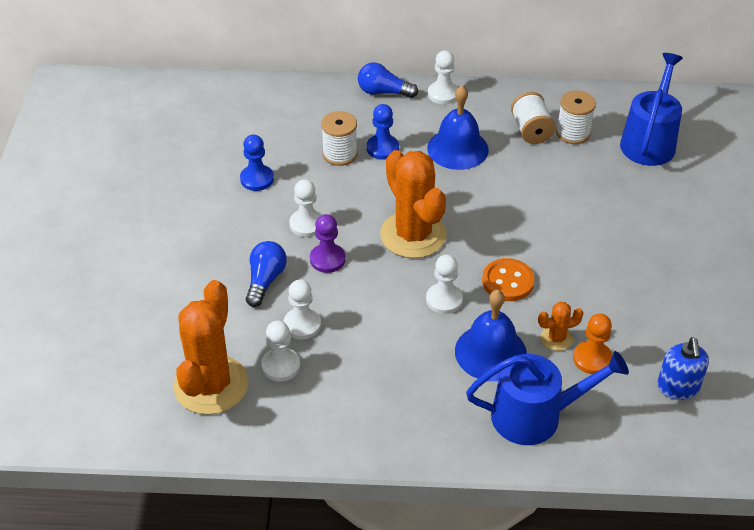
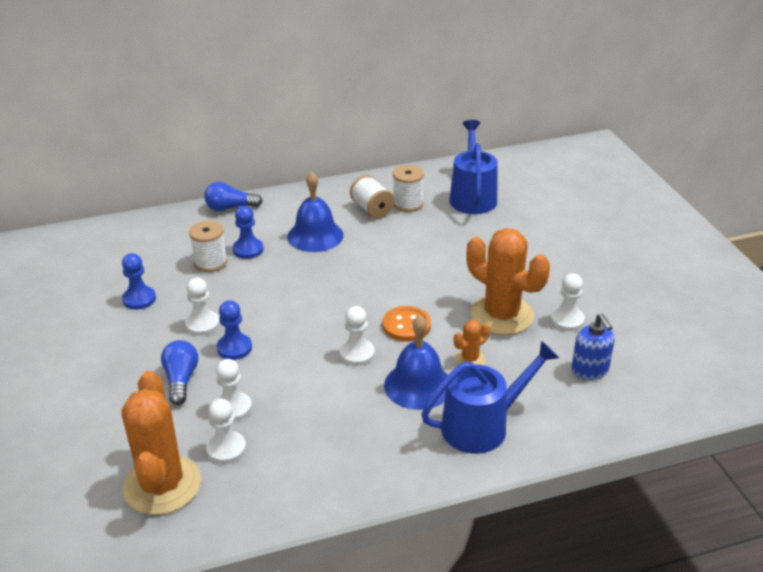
camera: 20 degrees left, 10 degrees down
purple pawn [310,214,346,273] -> blue pawn [217,300,252,360]
orange cactus [380,150,447,258] -> orange cactus moved to [466,228,550,335]
white pawn [428,50,458,104] -> white pawn moved to [550,273,585,331]
orange pawn [573,314,612,374] -> none

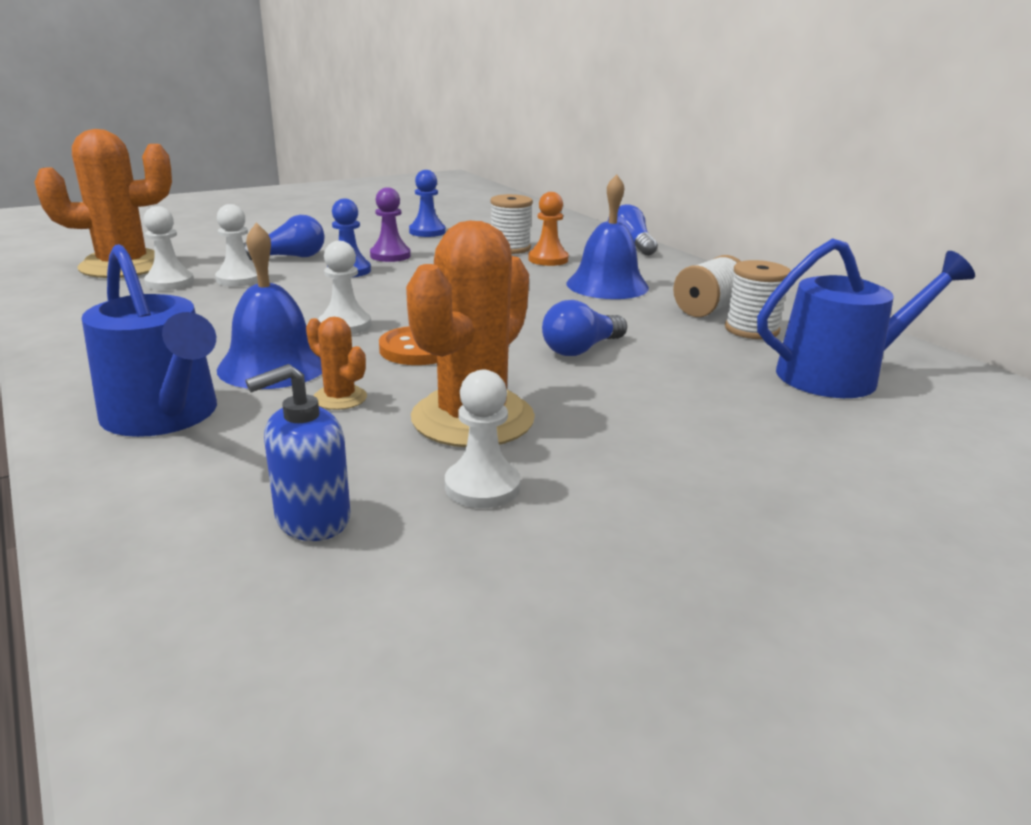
camera: 75 degrees right, 10 degrees down
white pawn [185,278,220,336] -> purple pawn [370,187,411,262]
blue pawn [233,206,263,259] -> orange pawn [528,192,569,266]
none -> blue light bulb [542,300,627,356]

